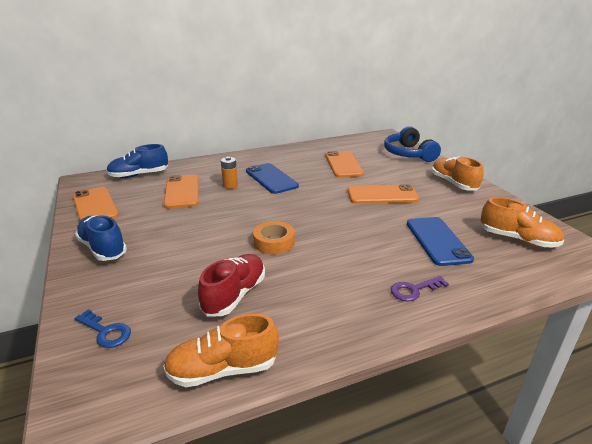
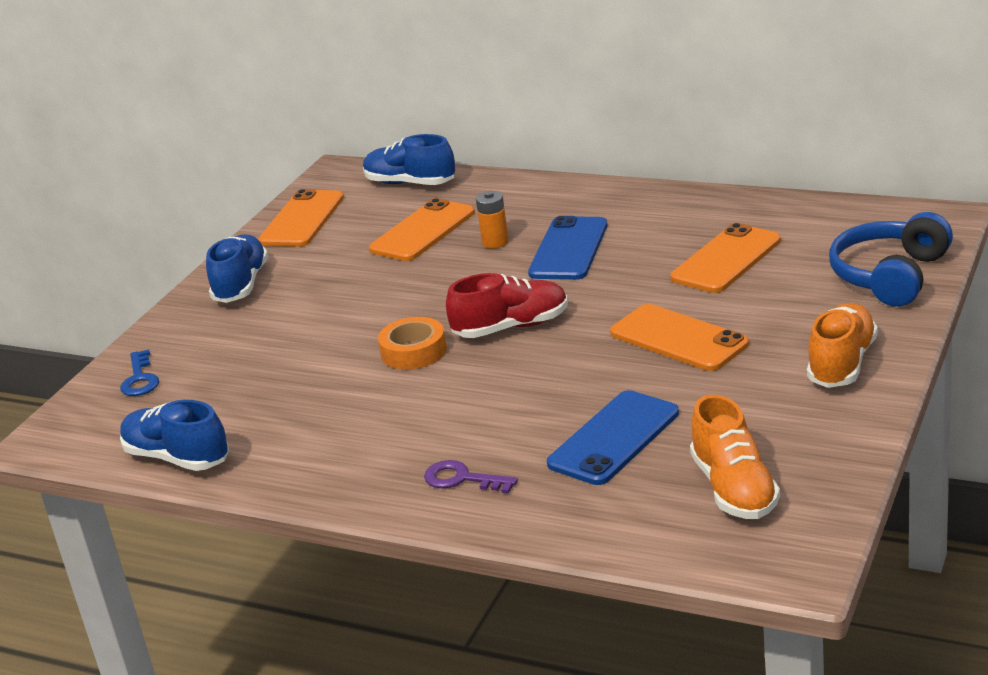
camera: 50 degrees right, 0 degrees up
orange shoe [163,313,279,387] -> blue shoe [120,400,229,471]
red shoe [198,254,265,316] -> red shoe moved to [446,273,568,338]

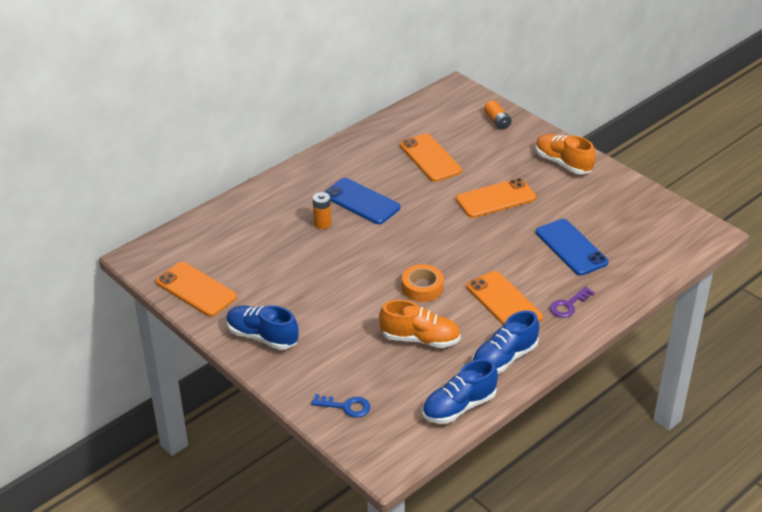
camera: 70 degrees left, 10 degrees up
blue shoe [363,134,455,185] -> blue shoe moved to [472,310,539,374]
orange phone [369,198,475,261] -> orange phone moved to [466,271,543,326]
red shoe [446,273,568,338] -> none
orange shoe [690,394,780,519] -> orange shoe moved to [379,300,461,348]
blue headphones [829,212,953,307] -> orange battery [484,100,512,130]

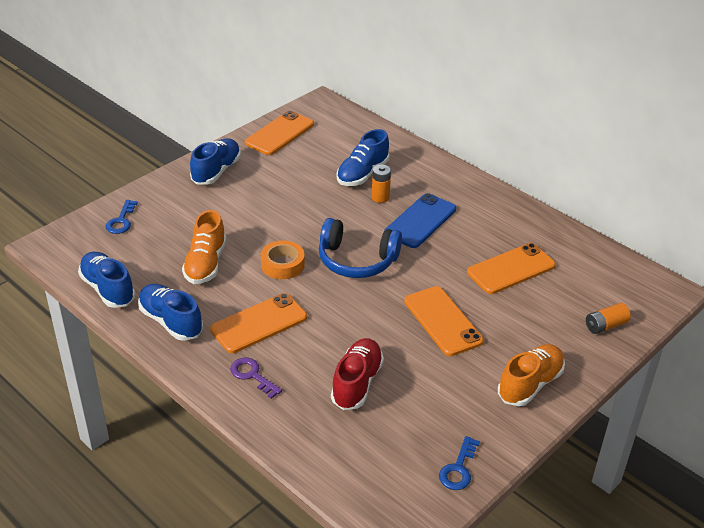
camera: 85 degrees right, 0 degrees up
blue phone [536,219,608,276] -> red shoe [331,338,384,410]
none -> blue headphones [319,218,402,278]
none -> blue shoe [337,129,389,186]
none -> blue key [439,436,480,490]

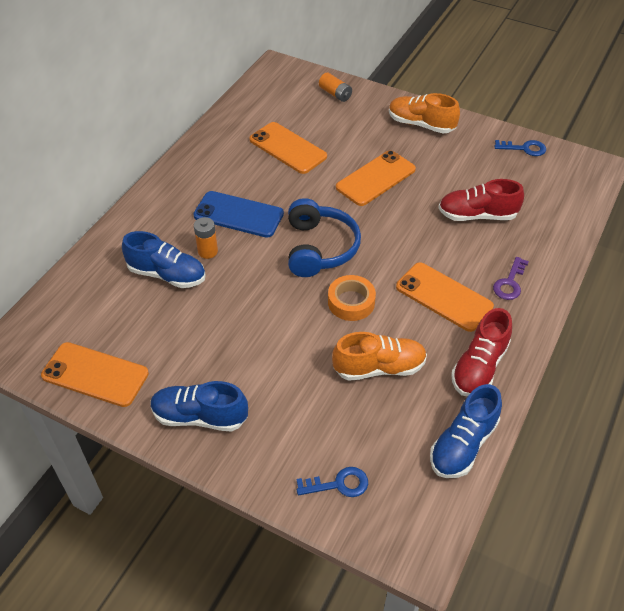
camera: 105 degrees left, 10 degrees up
blue shoe [138,284,203,341] -> red shoe [451,308,512,396]

